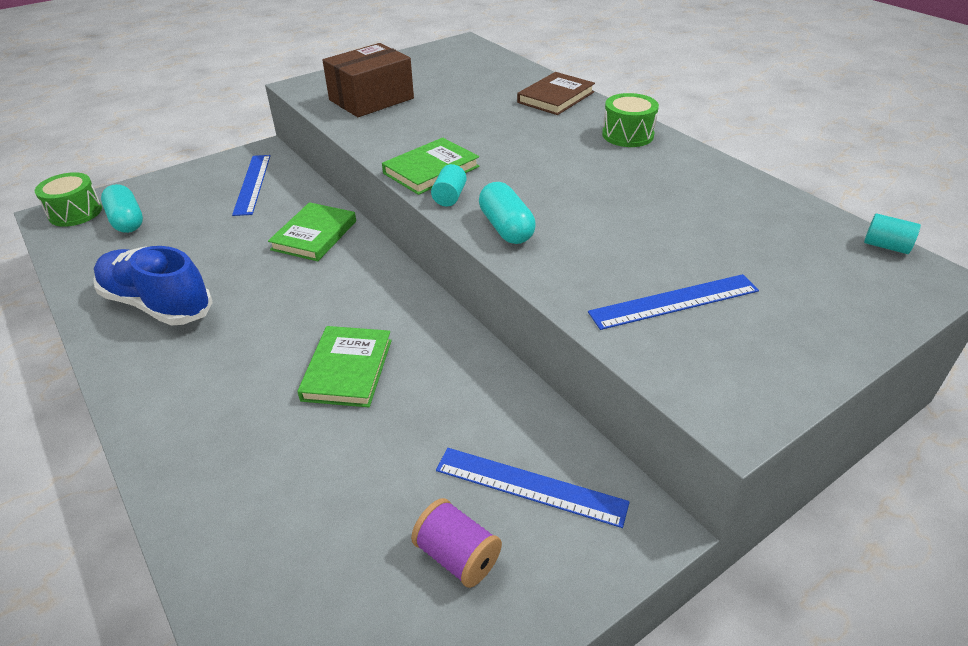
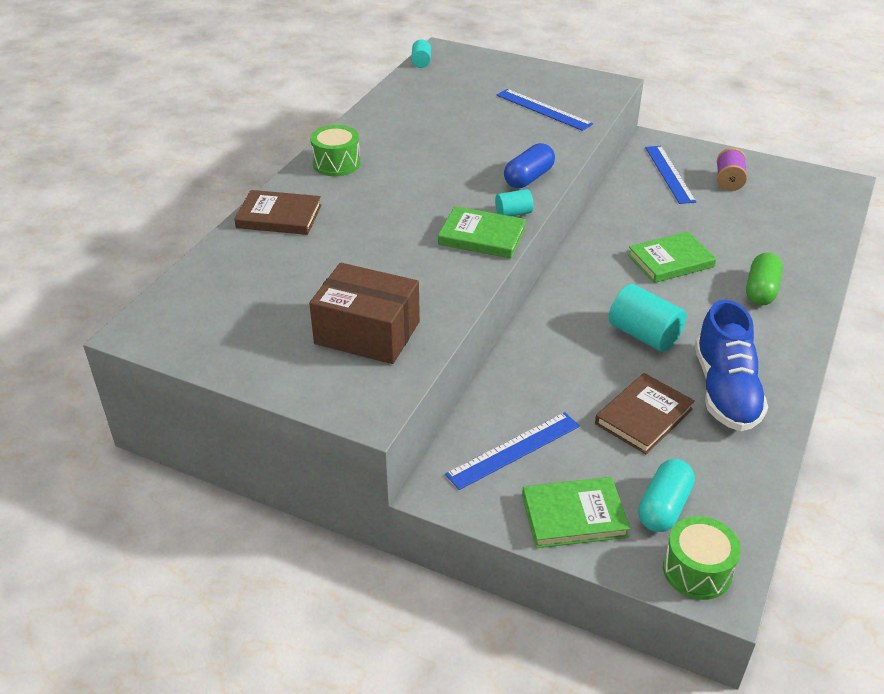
camera: 120 degrees left, 0 degrees up
green book [268,202,356,261] -> green book moved to [522,477,630,548]
turquoise capsule [479,182,536,244] -> blue capsule [504,143,555,188]
none -> brown book [595,373,695,454]
none -> turquoise cylinder [609,284,687,352]
none -> green capsule [746,252,783,306]

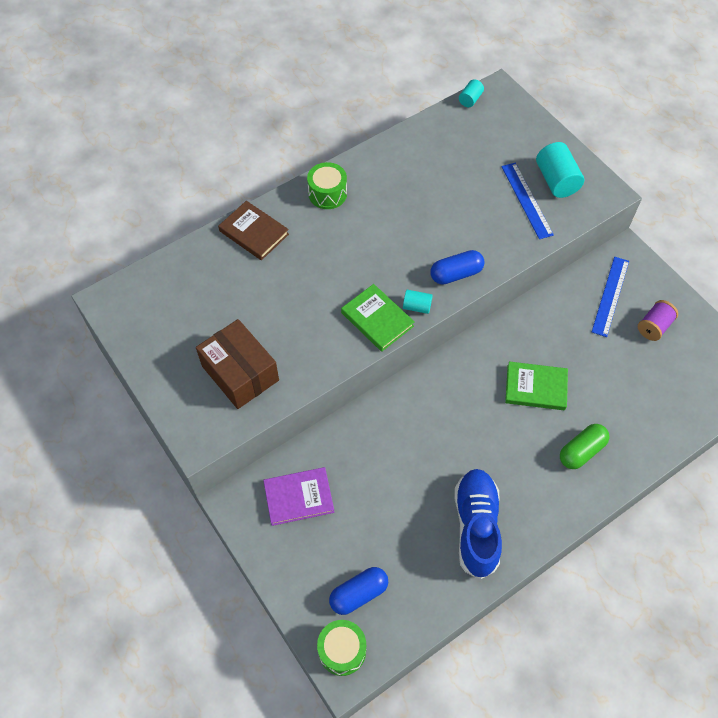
camera: 30 degrees right, 20 degrees up
blue ruler [445,412,580,490] -> purple book [263,467,334,526]
green book [522,477,630,548] -> none
brown book [595,373,695,454] -> none
turquoise cylinder [609,284,687,352] -> turquoise cylinder moved to [536,142,584,198]
turquoise capsule [638,459,695,532] -> blue capsule [329,567,388,615]
blue shoe [695,300,768,431] -> blue shoe turned 150 degrees clockwise [454,469,502,580]

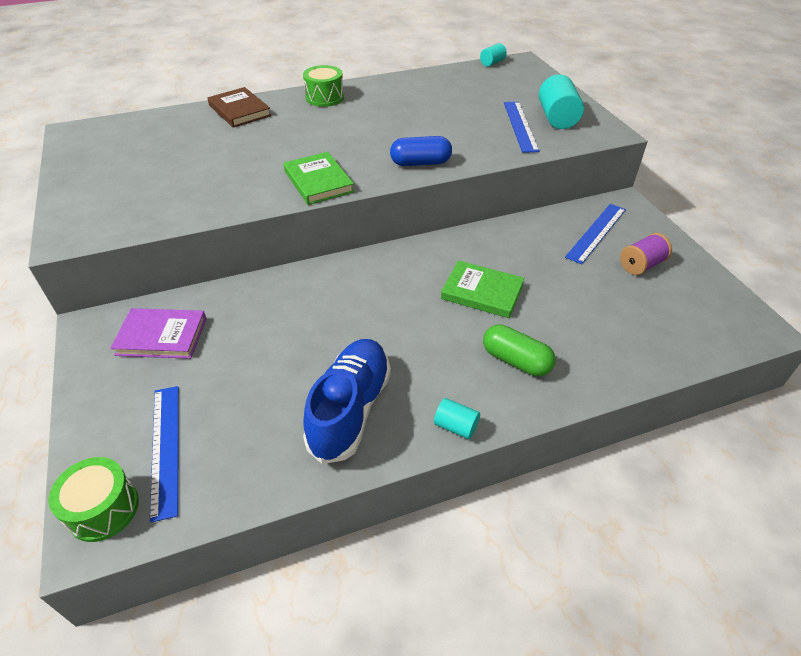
camera: 15 degrees right, 15 degrees down
brown box [196,319,279,409] -> none
blue capsule [329,567,388,615] -> blue ruler [150,386,179,523]
turquoise cylinder [403,290,433,314] -> turquoise cylinder moved to [434,398,480,439]
green capsule [560,424,610,469] -> green capsule turned 60 degrees clockwise [483,324,556,376]

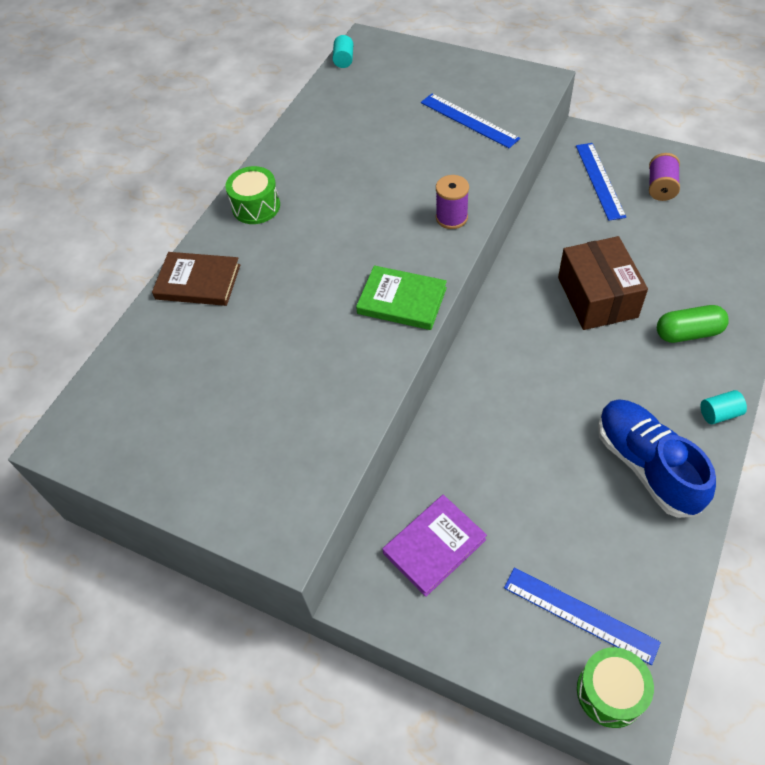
camera: 40 degrees left, 10 degrees up
blue capsule [390,136,452,166] -> purple spool [436,175,469,229]
green book [441,260,525,318] -> brown box [558,236,648,330]
turquoise cylinder [539,74,584,129] -> none

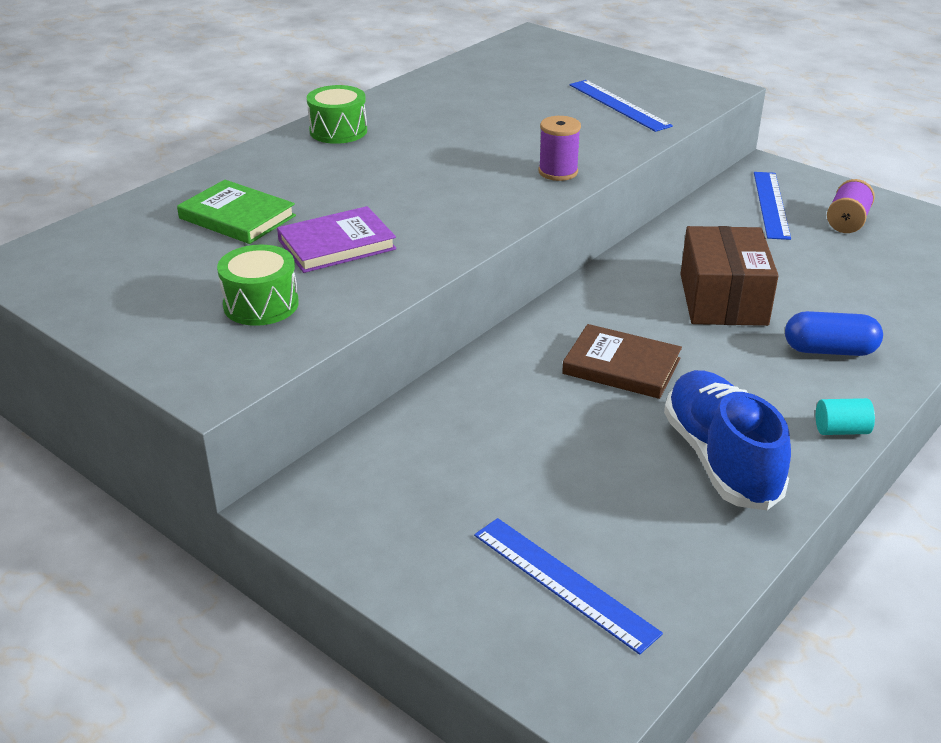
camera: 10 degrees right, 20 degrees down
brown book [152,252,240,306] -> brown book moved to [562,324,682,399]
turquoise cylinder [332,35,353,68] -> none
green book [356,265,447,330] -> green book moved to [177,180,296,244]
purple book [382,495,487,597] -> purple book moved to [277,206,396,273]
green drum [577,647,654,728] -> green drum moved to [217,245,299,326]
green capsule [657,305,729,343] -> blue capsule [785,311,883,356]

